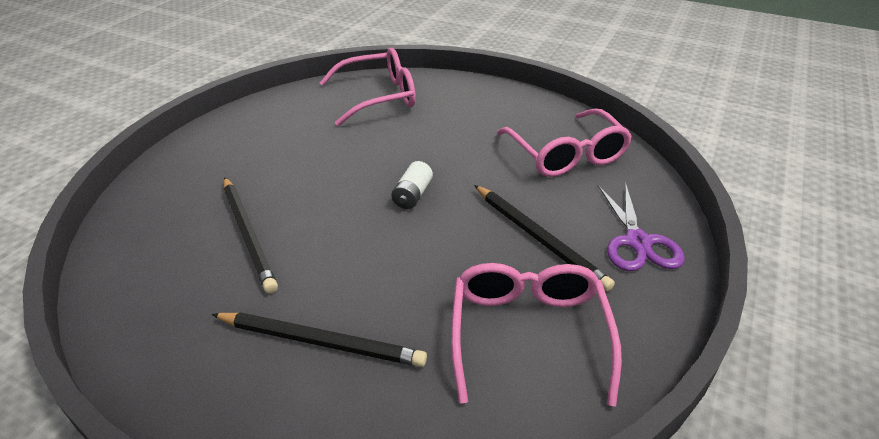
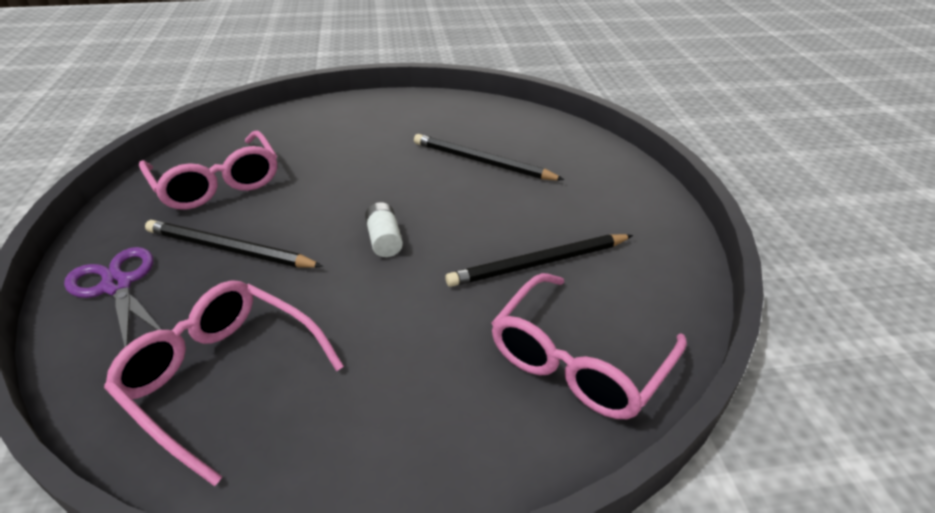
camera: 145 degrees right, 0 degrees up
black pencil [211,312,427,367] -> black pencil moved to [445,234,633,287]

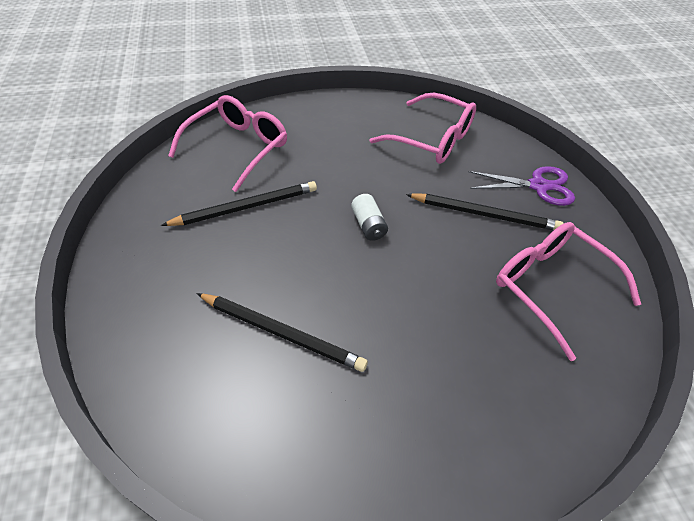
camera: 175 degrees right, 10 degrees up
purple scissors [64,247,161,347] -> purple scissors turned 45 degrees counterclockwise [468,166,575,206]

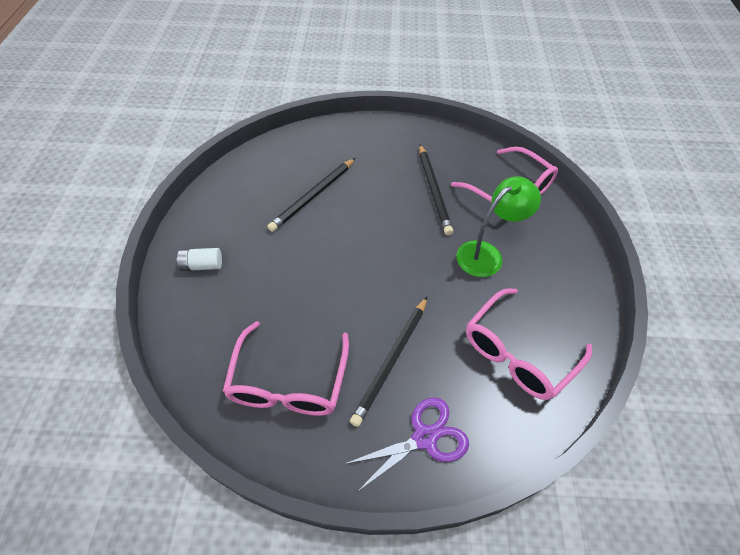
camera: 105 degrees right, 5 degrees up
white battery [351,194,388,241] -> white battery moved to [176,248,222,271]
purple scissors [468,166,575,206] -> purple scissors turned 135 degrees counterclockwise [345,397,469,492]
pink glasses [496,222,641,361] -> pink glasses turned 120 degrees clockwise [223,321,349,416]
none -> green lamp [457,176,541,277]

